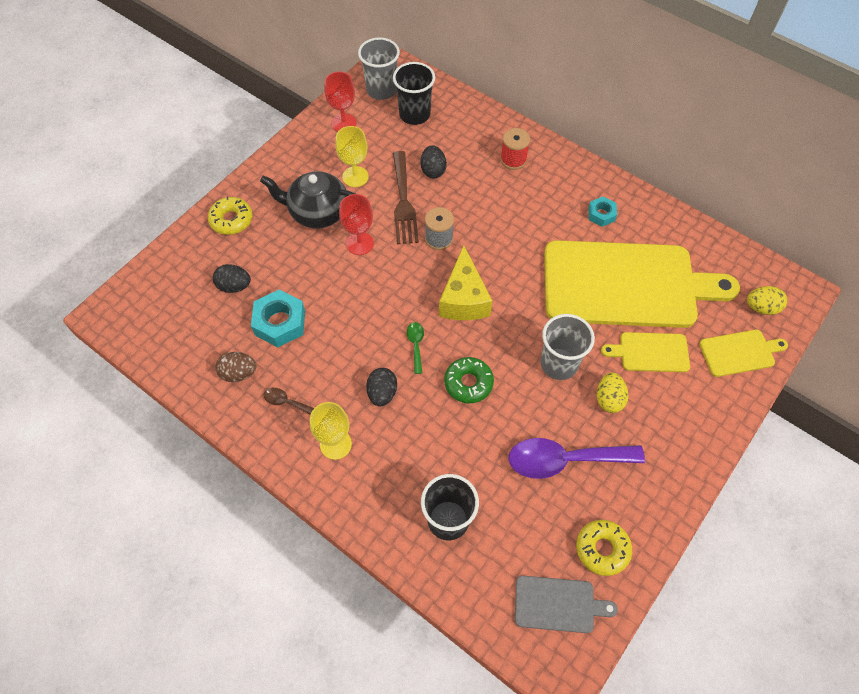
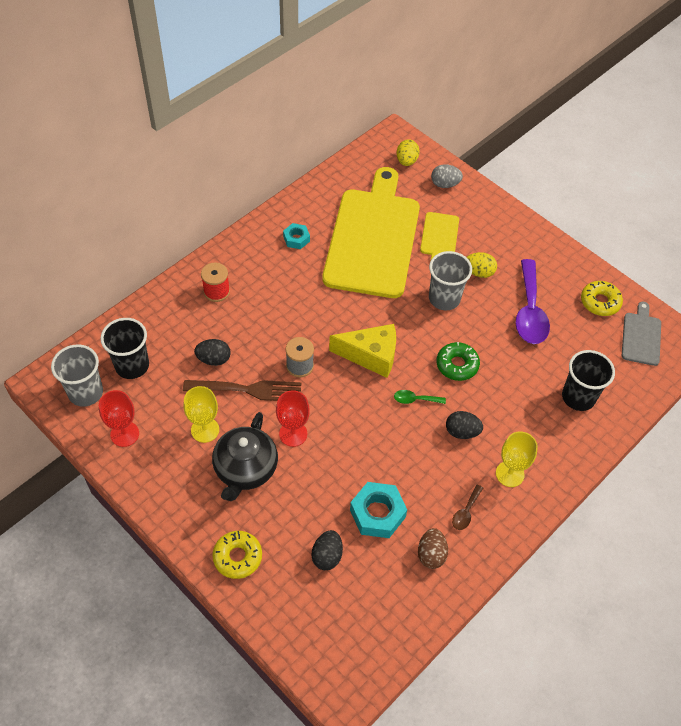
camera: 85 degrees left, 5 degrees down
yellow cutting board [699,330,788,377] -> grey egg [431,164,463,188]

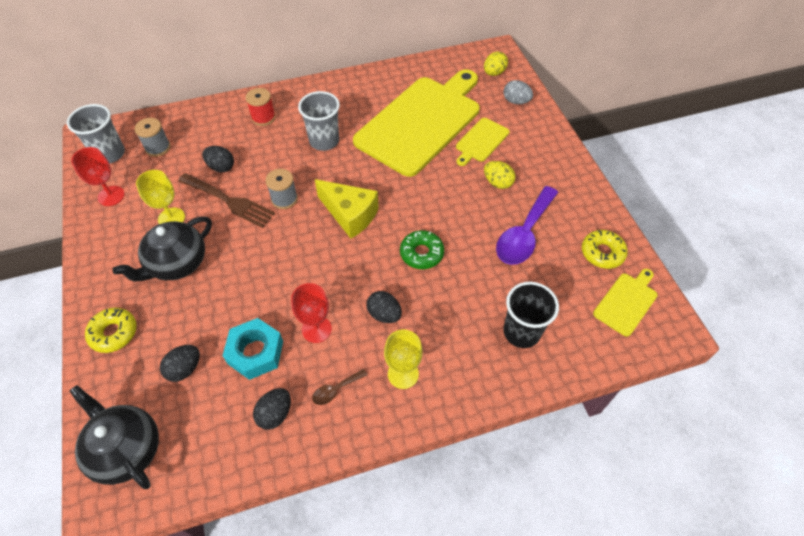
camera: 30 degrees right, 0 degrees up
black cup [100,318,149,379] -> grey spool [135,118,170,157]
red goblet [276,390,310,447] -> red goblet moved to [291,283,332,343]
turquoise nut [283,223,310,249] -> none
green spoon [394,390,446,404] -> none
brown egg [418,528,448,569] -> black egg [253,388,291,430]
grey cup [429,251,472,310] -> grey cup moved to [298,91,340,151]
grey cutting board [622,302,661,366] -> yellow cutting board [593,269,658,337]
none -> black teapot [69,385,159,489]

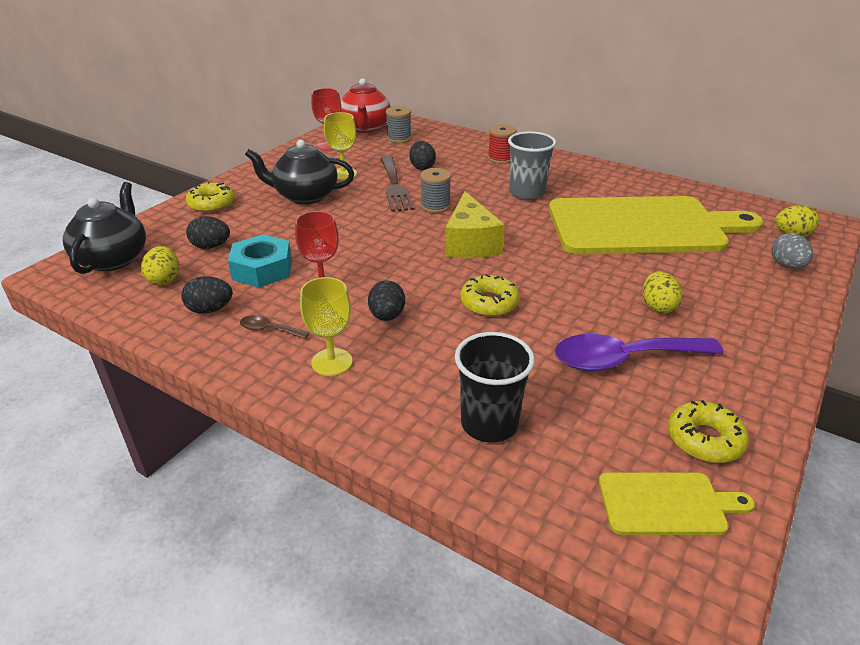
camera: 50 degrees right, 20 degrees down
grey cup [67,104,125,164] -> red teapot [341,78,391,133]
green donut [400,230,444,269] -> yellow donut [460,274,520,317]
yellow cutting board [456,118,510,166] -> none
none -> yellow egg [141,246,179,286]

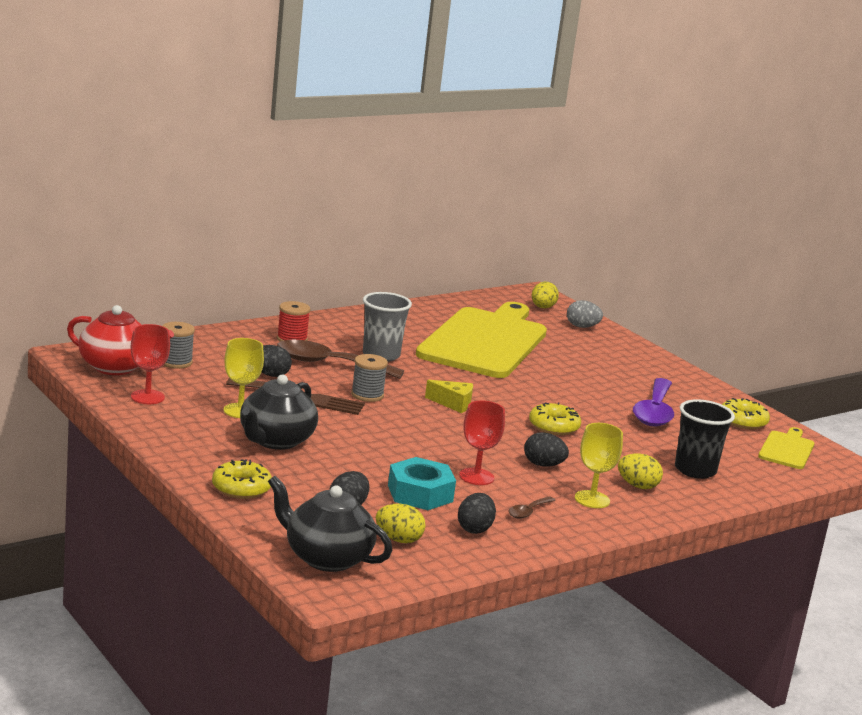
camera: 70 degrees left, 15 degrees down
yellow cheese [445,191,505,258] -> yellow cheese [425,380,473,413], size x0.59
yellow egg [643,271,683,314] -> yellow egg moved to [618,453,663,489]
none -> brown spoon [277,340,404,379]

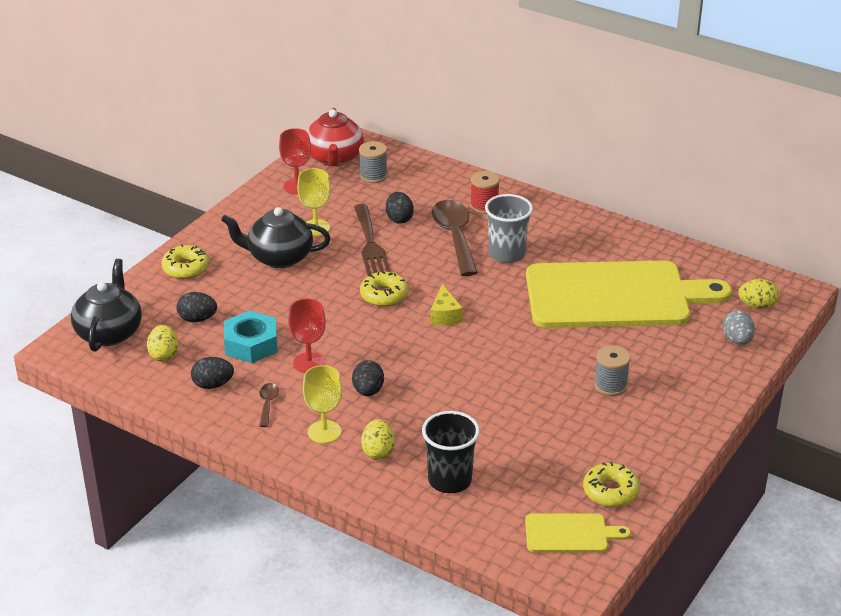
camera: 70 degrees right, 15 degrees up
grey spool [351,354,388,402] -> grey spool moved to [594,345,631,396]
brown spoon [508,496,556,519] -> brown spoon turned 75 degrees clockwise [259,383,279,427]
yellow donut [529,402,581,435] -> yellow donut moved to [360,271,409,307]
purple spoon [633,378,674,427] -> none

